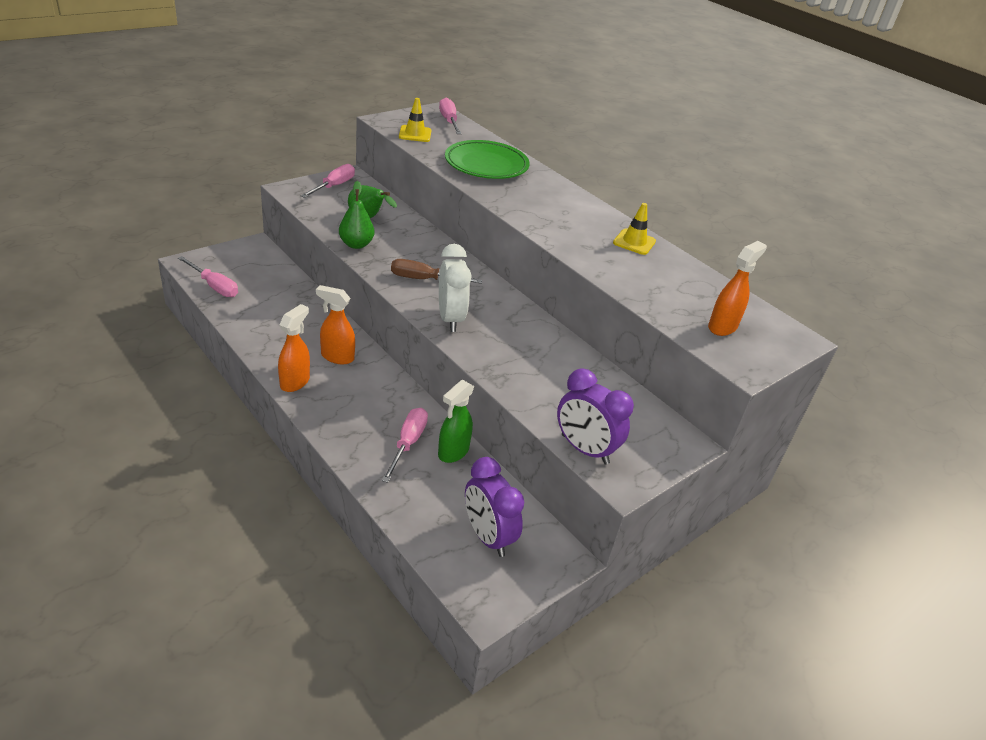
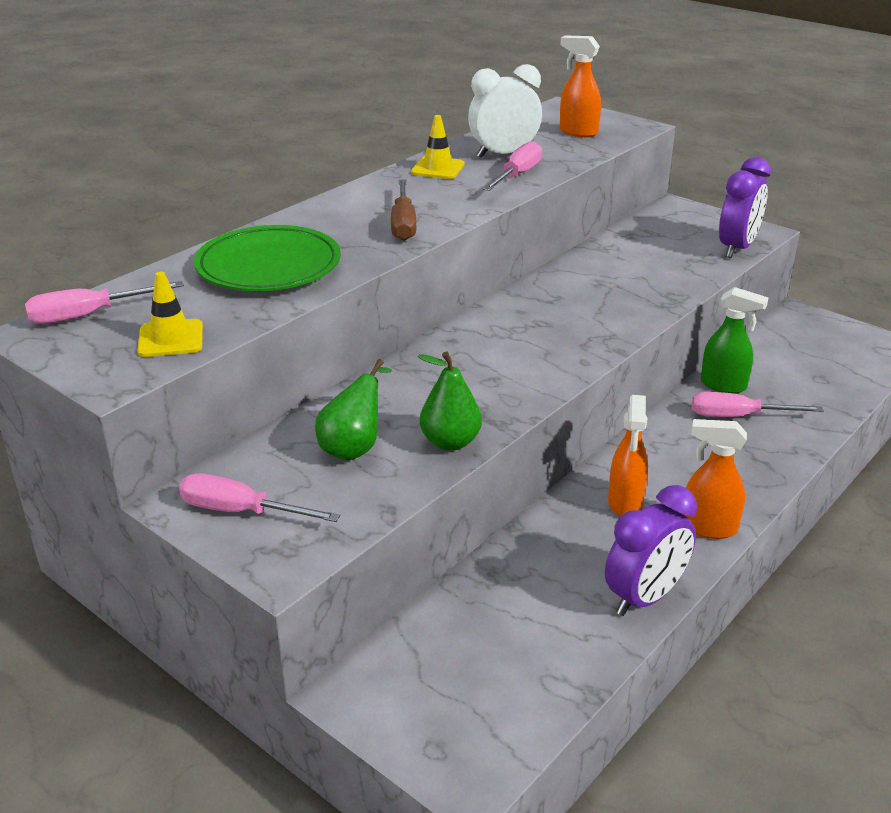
camera: 95 degrees left, 5 degrees down
pink screwdriver [178,256,238,297] -> pink screwdriver moved to [483,141,542,191]
brown screwdriver [391,259,482,284] -> brown screwdriver moved to [391,179,416,241]
white clock [439,244,472,332] -> white clock moved to [468,64,542,158]
purple clock [465,457,524,557] -> purple clock moved to [605,485,697,616]

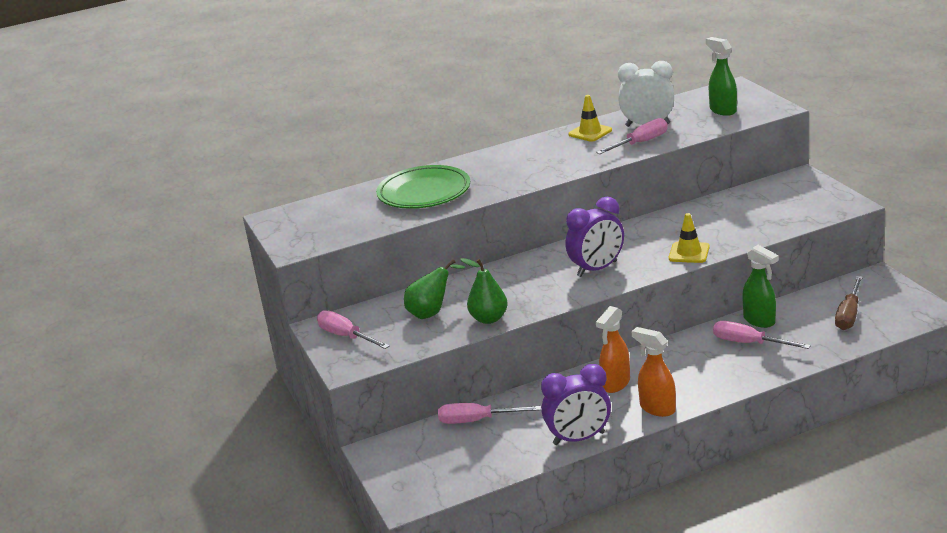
camera: 30 degrees right, 5 degrees down
pink screwdriver [25,281,184,324] -> pink screwdriver moved to [438,403,541,424]
yellow traffic cone [137,272,203,357] -> yellow traffic cone moved to [669,213,710,263]
brown screwdriver [391,179,416,241] -> brown screwdriver moved to [835,276,863,330]
orange spray bottle [560,35,601,137] -> green spray bottle [706,37,737,116]
purple clock [719,157,771,258] -> purple clock moved to [565,197,624,277]

